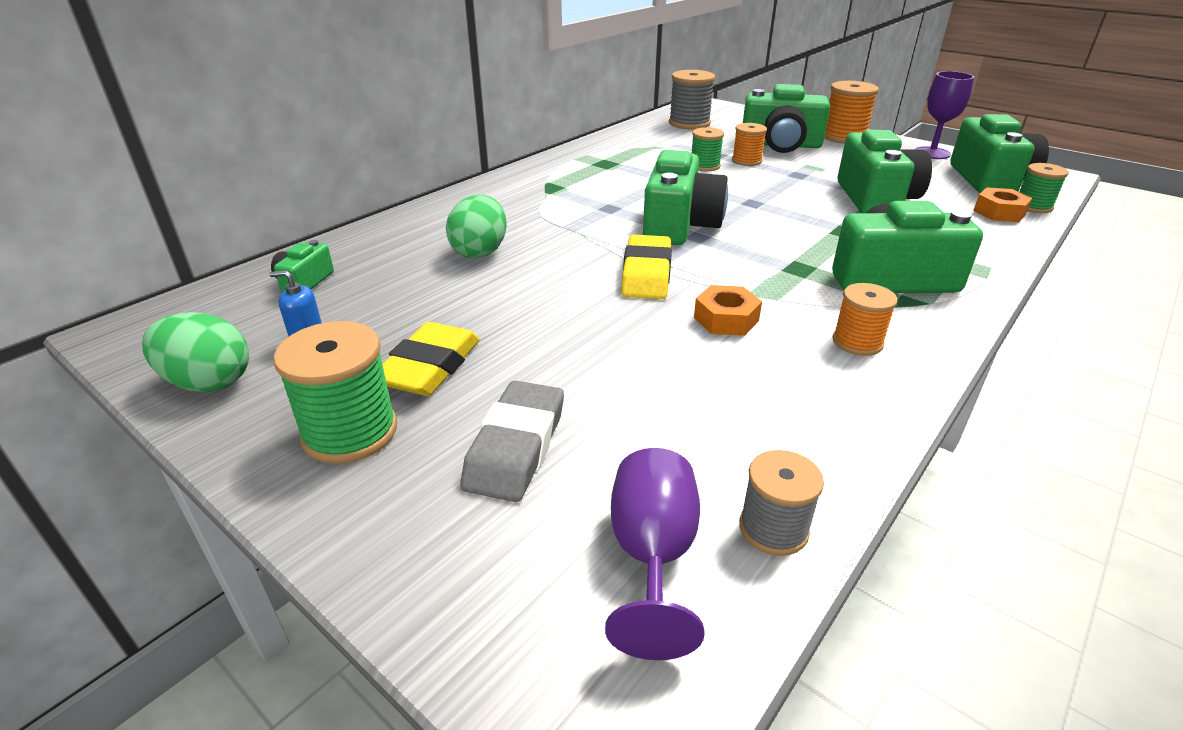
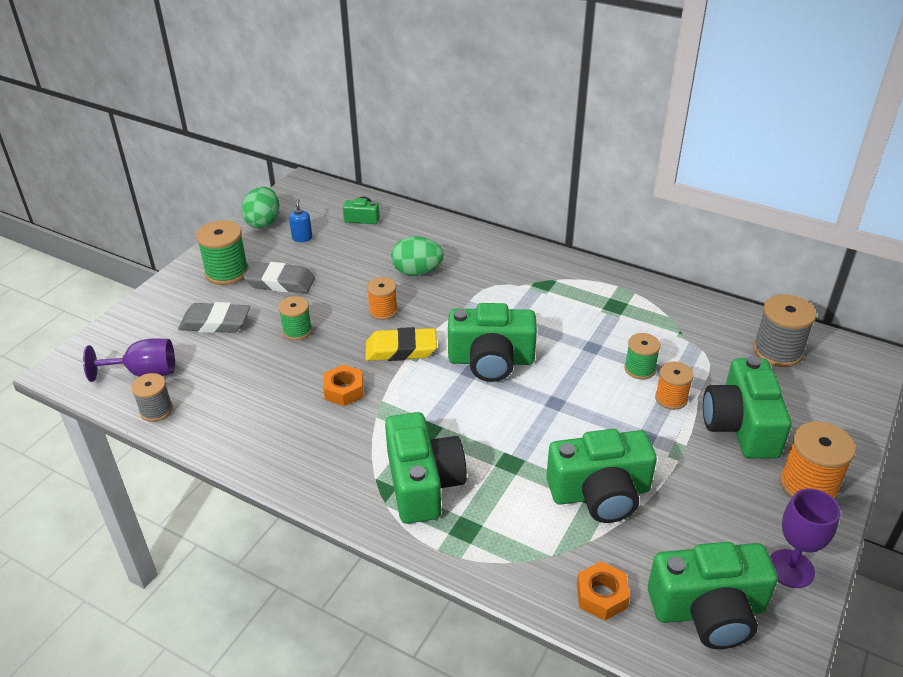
camera: 80 degrees right, 5 degrees up
yellow eraser [382,322,480,396] -> grey eraser [244,262,315,293]
orange spool [833,283,898,356] -> orange spool moved to [367,277,398,320]
green spool [1020,163,1069,213] -> green spool moved to [278,296,312,340]

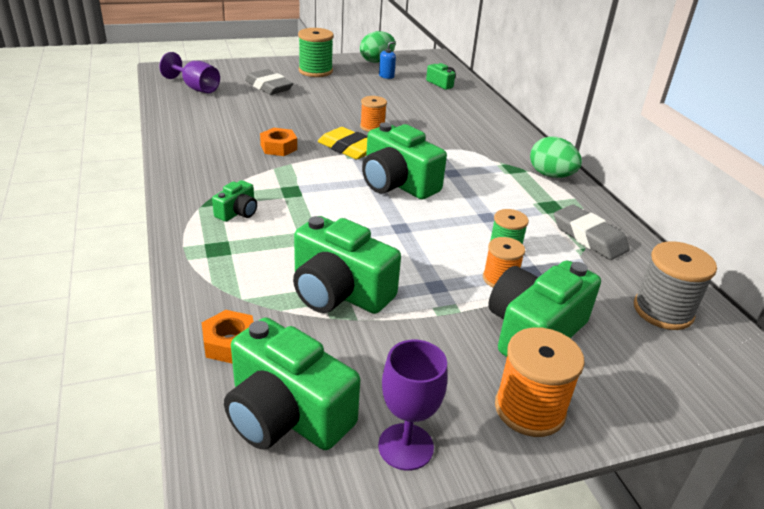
camera: 40 degrees right, 5 degrees down
grey spool [131,373,173,422] -> none
grey eraser [244,262,315,293] -> grey eraser moved to [554,204,630,260]
green spool [278,296,312,340] -> none
green camera [385,412,467,524] -> green camera [212,180,257,222], size x0.49
green egg [391,236,444,276] -> green egg moved to [530,136,582,178]

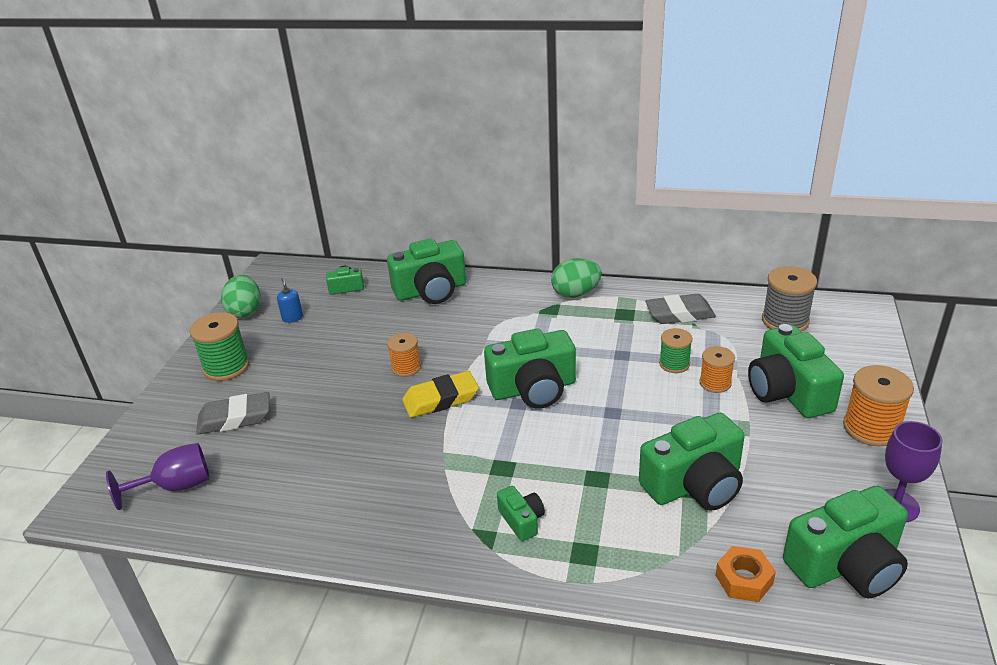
camera: 55 degrees left, 0 degrees up
orange nut [260,128,297,156] -> none
none -> green camera [387,238,466,304]

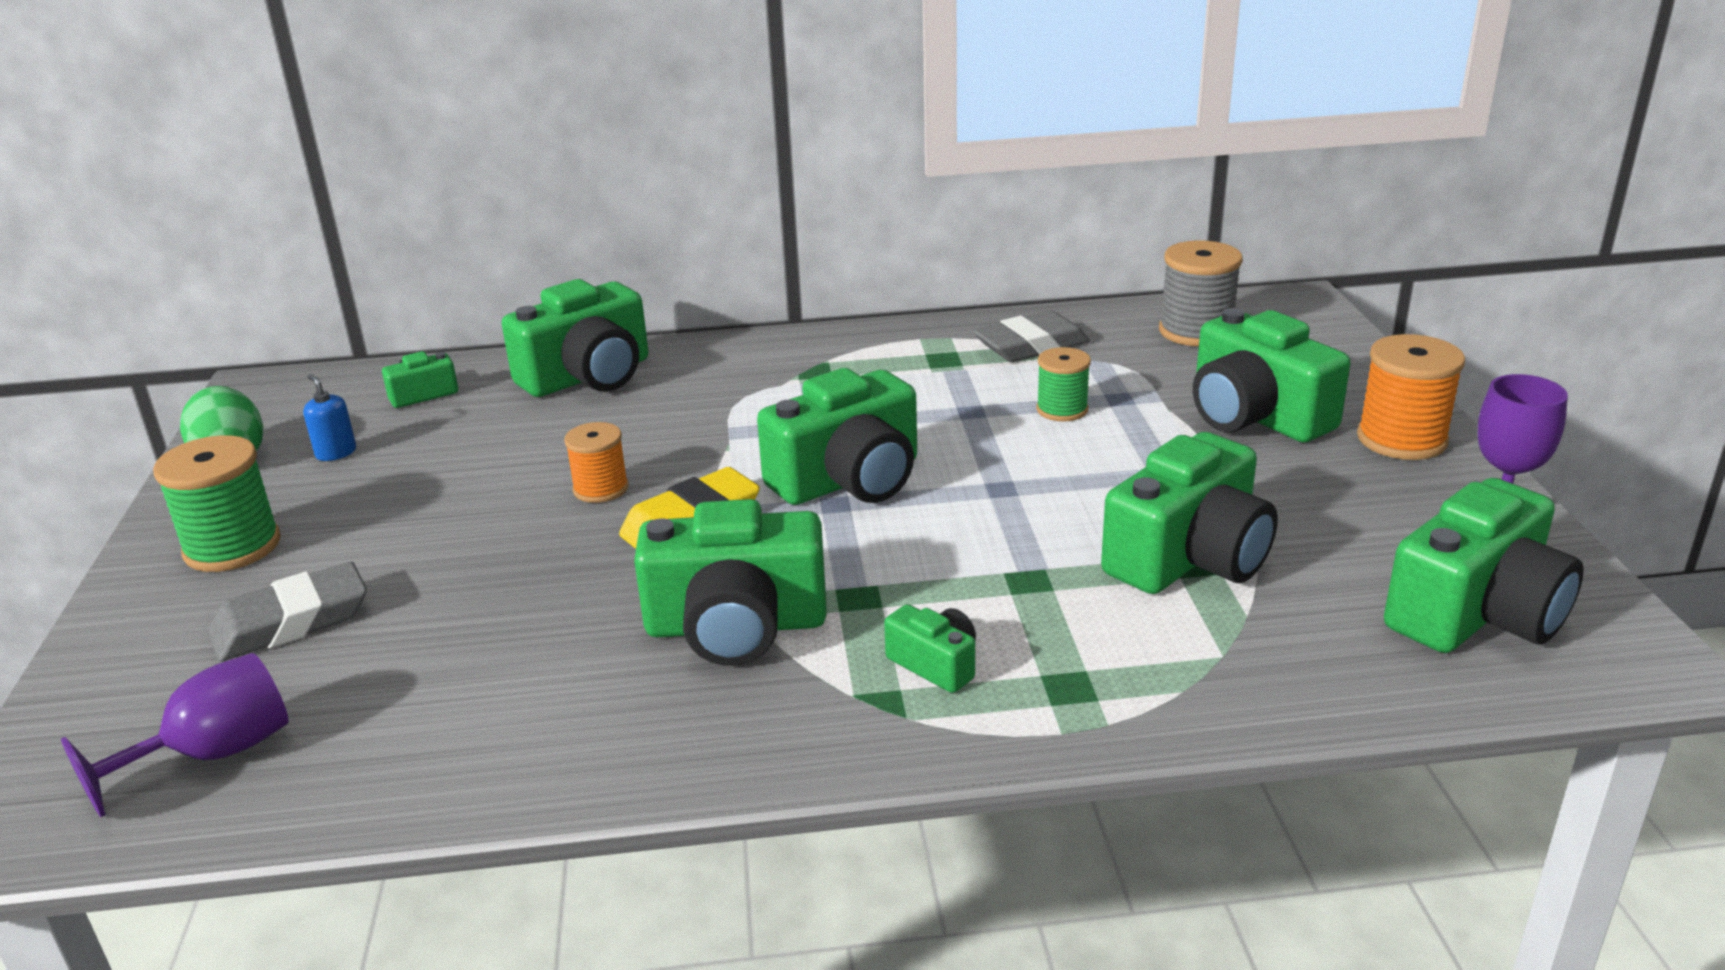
camera: 20 degrees left, 5 degrees down
green egg [551,258,602,298] -> none
orange spool [699,346,735,393] -> none
orange nut [715,546,776,602] -> none
none -> green camera [634,499,827,666]

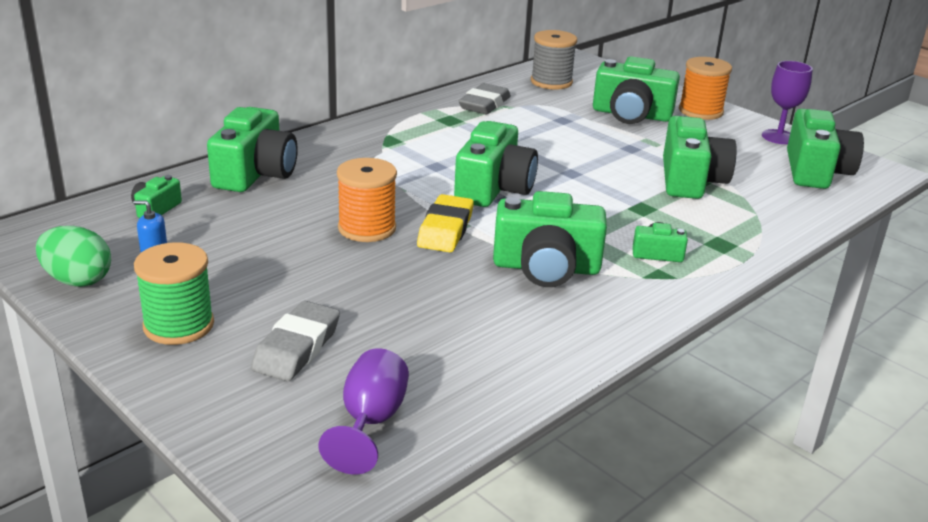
camera: 40 degrees left, 0 degrees up
orange spool [564,422,629,503] -> orange spool [337,158,397,242], size x1.59
green camera [634,499,827,666] -> green camera turned 45 degrees clockwise [493,191,607,287]
green spool [1036,347,1091,422] -> none

